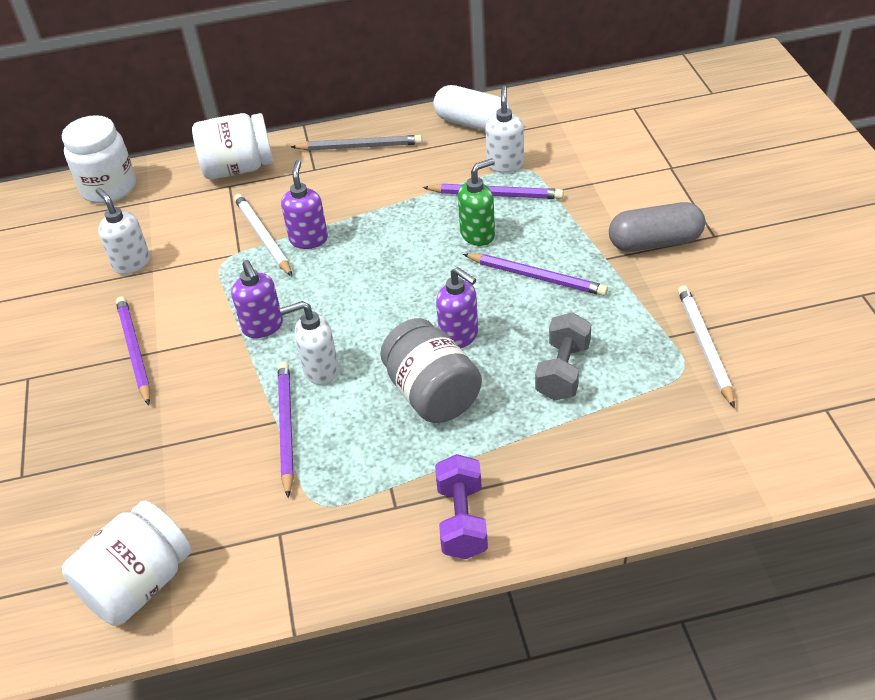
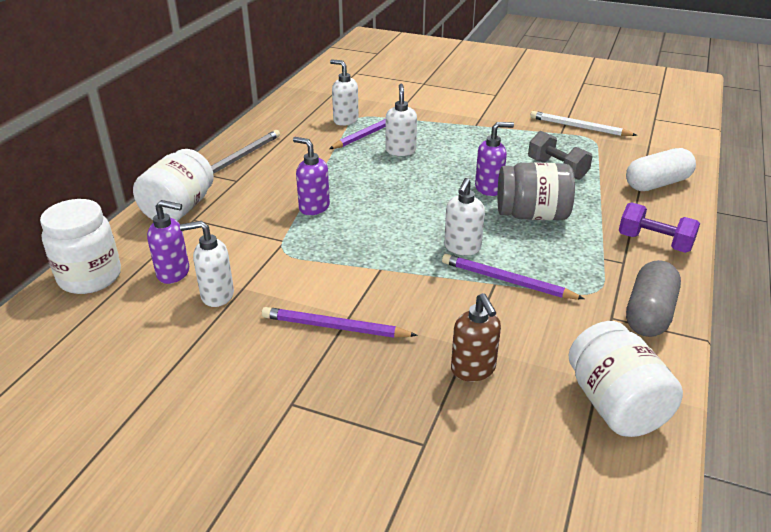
camera: 60 degrees left, 10 degrees down
purple soap dispenser [231,260,283,338] -> purple soap dispenser moved to [147,200,189,284]
white pencil [234,194,292,276] -> none
white capsule [433,85,511,131] -> white capsule moved to [626,148,696,191]
green soap dispenser [458,158,495,246] -> white soap dispenser [385,84,417,156]
purple pencil [463,253,608,296] -> none
grey capsule [609,202,705,252] -> grey capsule moved to [626,260,681,337]
none -> brown soap dispenser [451,293,501,382]

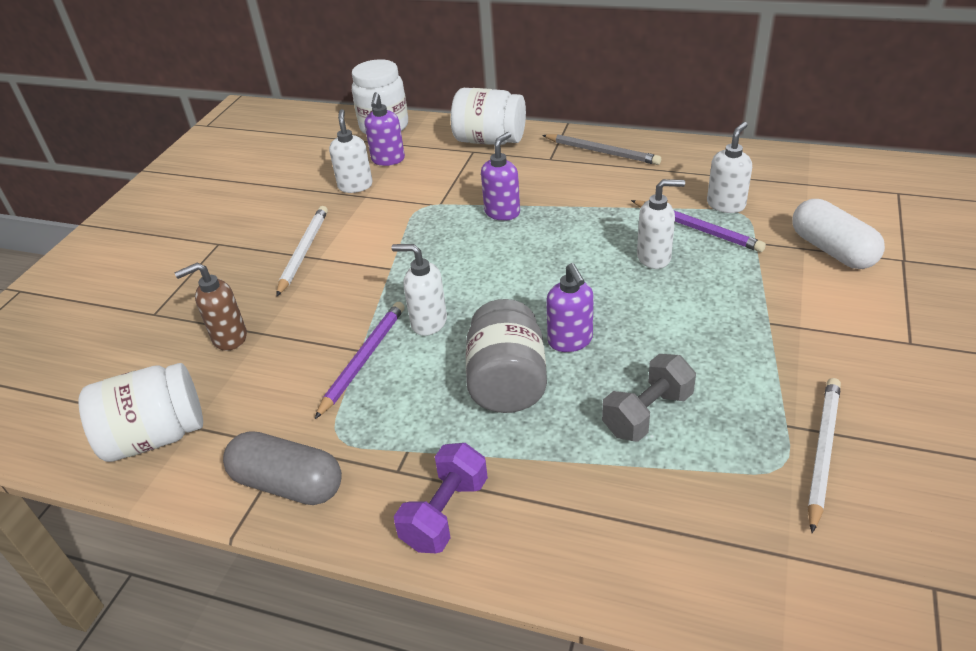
camera: 90 degrees right, 5 degrees up
purple pencil [262,307,418,338] -> white pencil [276,206,328,297]
white capsule [626,148,696,191] -> white capsule moved to [792,199,885,269]

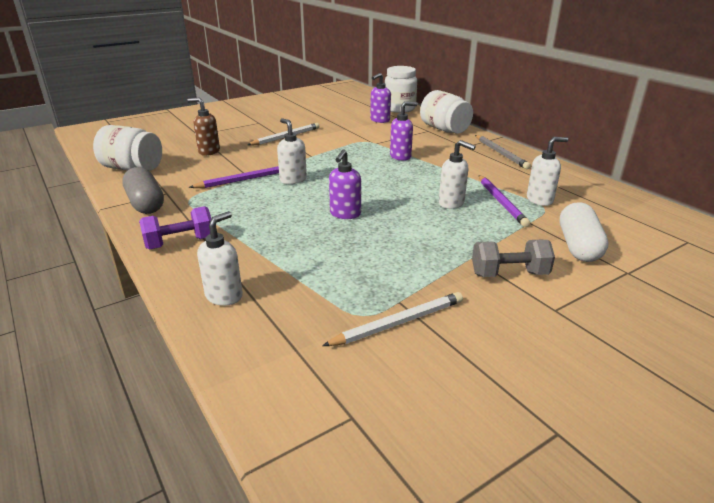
camera: 35 degrees right, 10 degrees down
white soap dispenser [329,109,373,193] -> white soap dispenser moved to [197,211,243,306]
grey jar [466,299,547,413] -> none
grey dumbbell [602,354,696,442] -> grey dumbbell moved to [472,240,555,277]

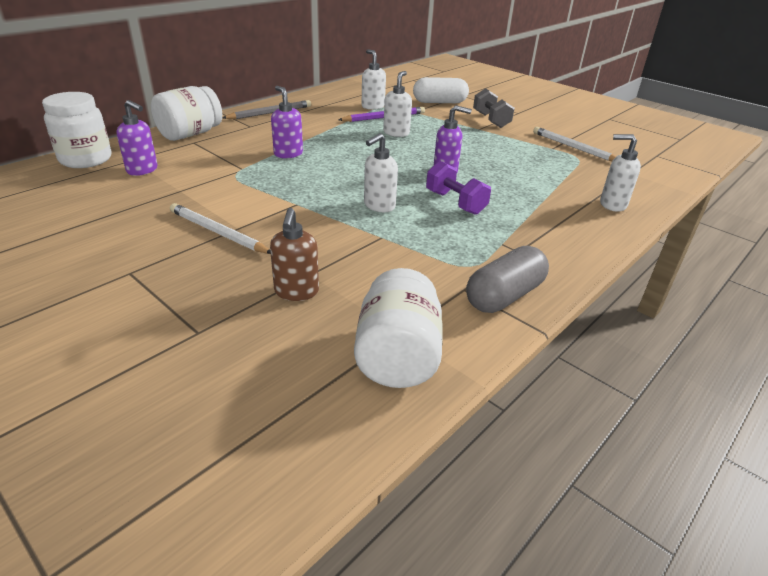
camera: 105 degrees left, 5 degrees up
purple dumbbell [139,206,211,249] -> purple dumbbell moved to [426,161,491,215]
purple pencil [189,166,279,188] -> none

